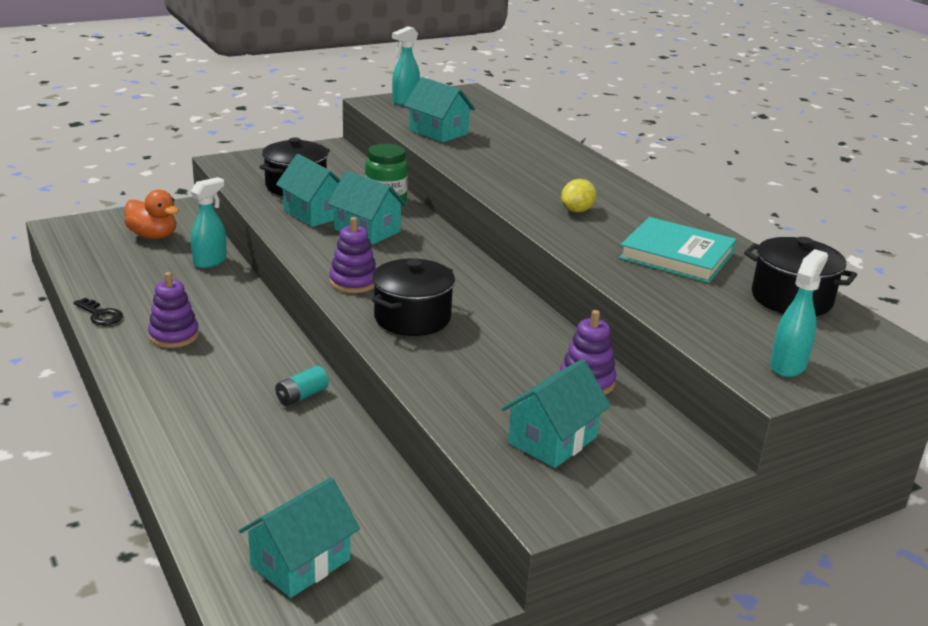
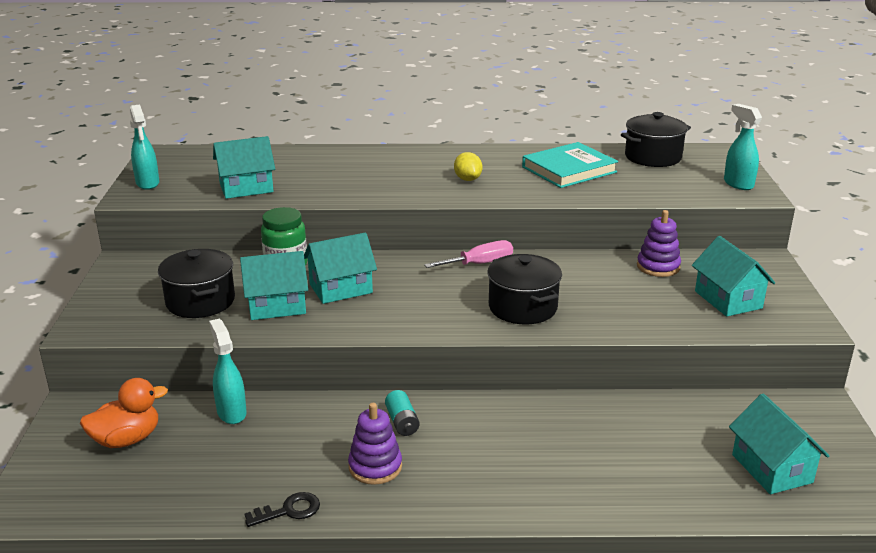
camera: 60 degrees left, 0 degrees up
turquoise battery [275,366,329,406] -> turquoise battery moved to [385,390,420,436]
purple stacking toy [329,217,377,293] -> none
none -> pink screwdriver [424,240,513,268]

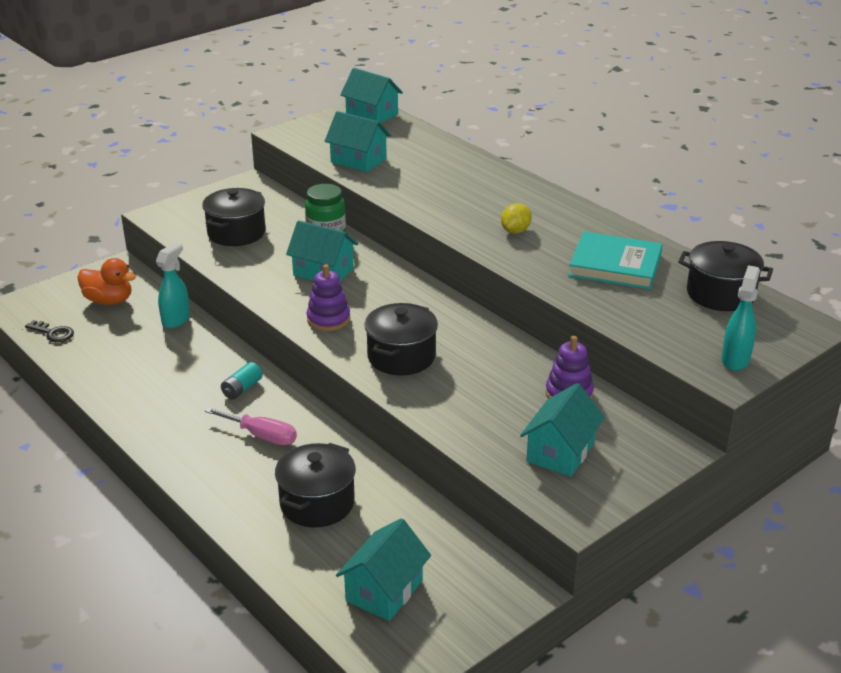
camera: 50 degrees right, 5 degrees up
turquoise spray bottle [130,105,159,190] -> none
turquoise house [240,251,308,320] -> turquoise house moved to [340,68,403,123]
black key [245,492,320,527] -> black key moved to [25,320,74,342]
purple stacking toy [348,403,402,485] -> purple stacking toy moved to [307,264,350,331]
pink screwdriver [424,240,513,268] -> pink screwdriver moved to [205,407,297,445]
none -> black pot [275,443,356,527]

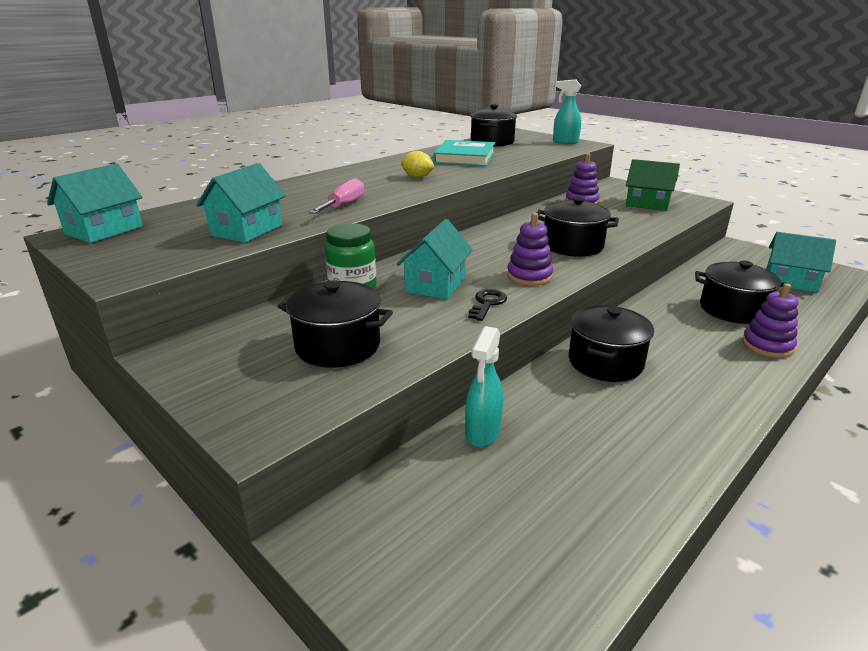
camera: 95 degrees left, 5 degrees down
black key [25,320,74,342] -> black key moved to [468,289,507,321]
orange duck [78,258,136,305] -> none
turquoise spray bottle [156,242,190,329] -> turquoise spray bottle turned 90 degrees counterclockwise [465,326,503,447]
pink screwdriver [205,407,297,445] -> pink screwdriver moved to [309,178,364,214]
turquoise battery [221,362,262,400] -> black pot [569,305,654,382]
turquoise house [520,383,605,477] -> green house [626,159,680,211]
none -> purple stacking toy [742,283,799,358]

